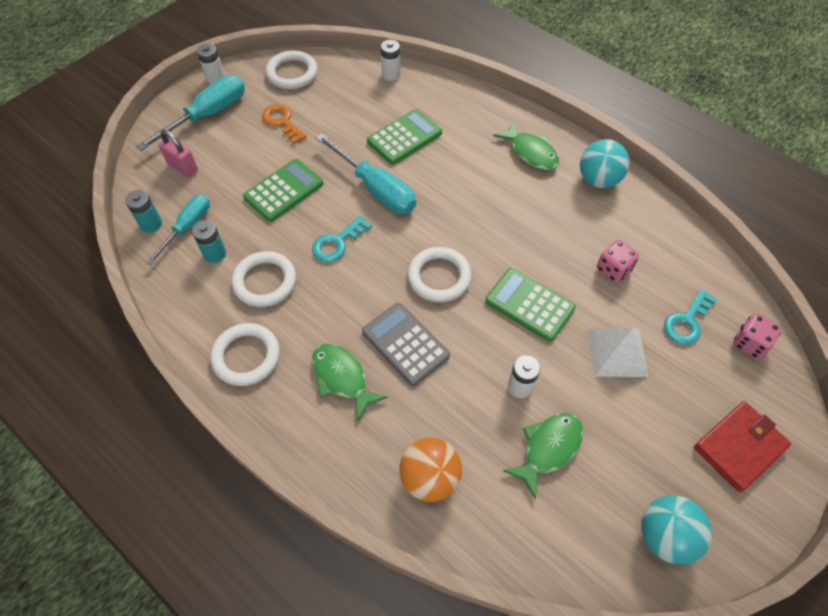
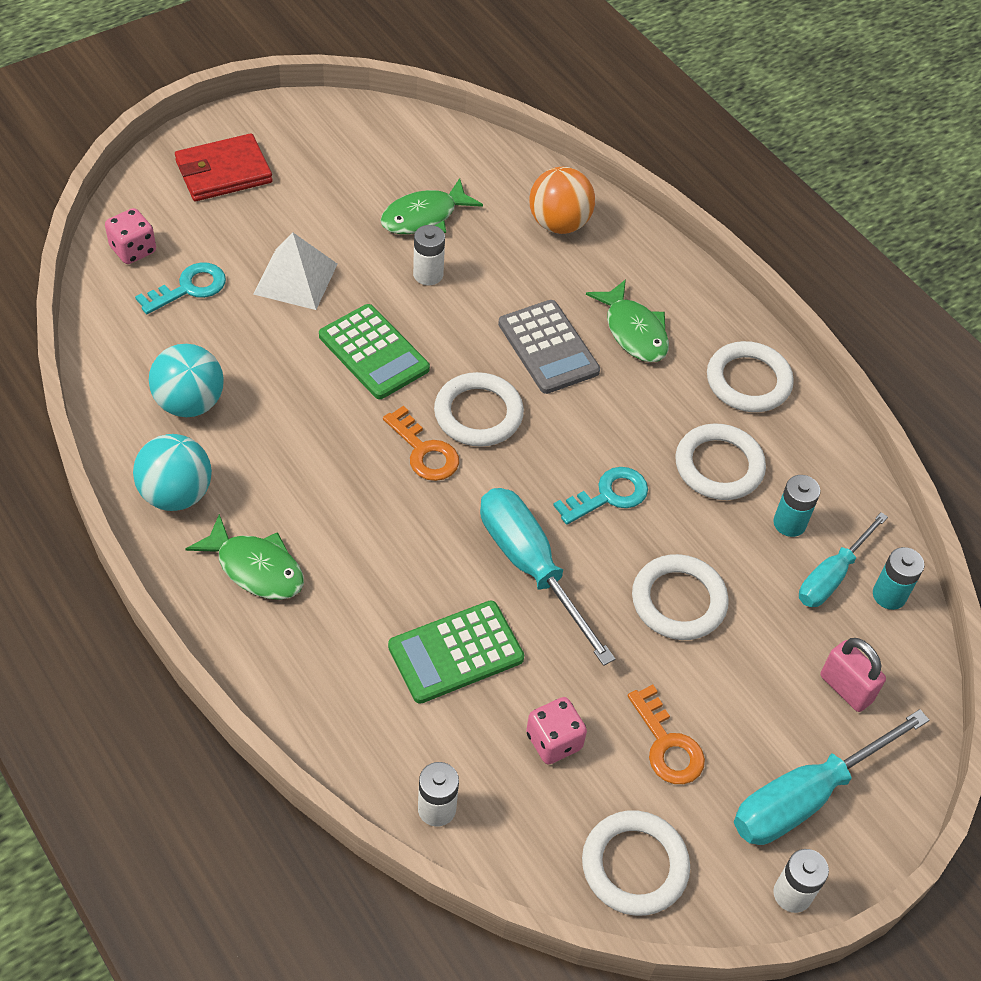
camera: 170 degrees left, 5 degrees down
green calculator [243,159,323,222] -> white ring [632,554,729,640]
green fish [493,121,559,170] -> green fish turned 150 degrees clockwise [185,514,304,600]
pink dice [597,240,639,283] -> pink dice moved to [526,697,587,764]
turquoise ball [641,495,712,565] -> turquoise ball moved to [149,344,224,417]
none -> orange key [383,406,459,481]

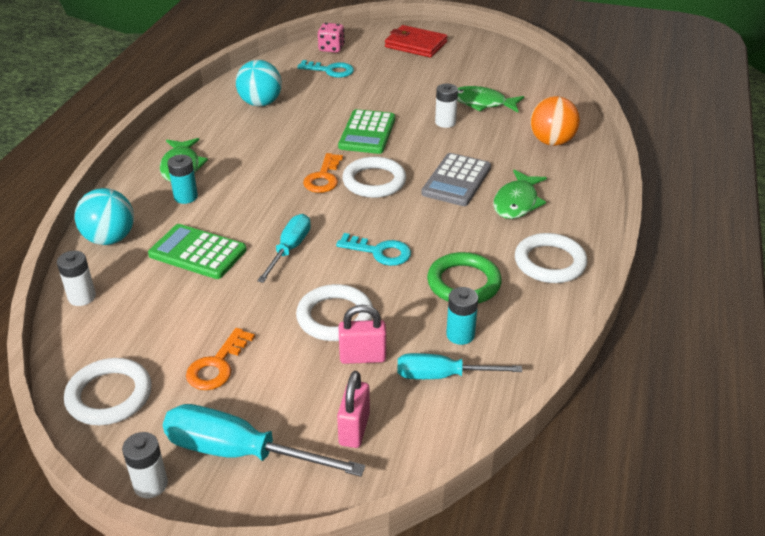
camera: 55 degrees right, 15 degrees down
turquoise ball [133,434,212,511] -> turquoise ball moved to [75,188,134,245]
white pyramid [253,232,337,310] -> none
turquoise screwdriver [480,488,615,666] -> turquoise screwdriver [257,214,311,283], size x0.65
pink dice [526,697,587,764] -> none
white ring [675,423,766,500] -> green ring [427,252,502,303]
turquoise battery [873,547,925,610] -> turquoise battery moved to [168,155,198,204]
none -> pink padlock [339,305,386,364]

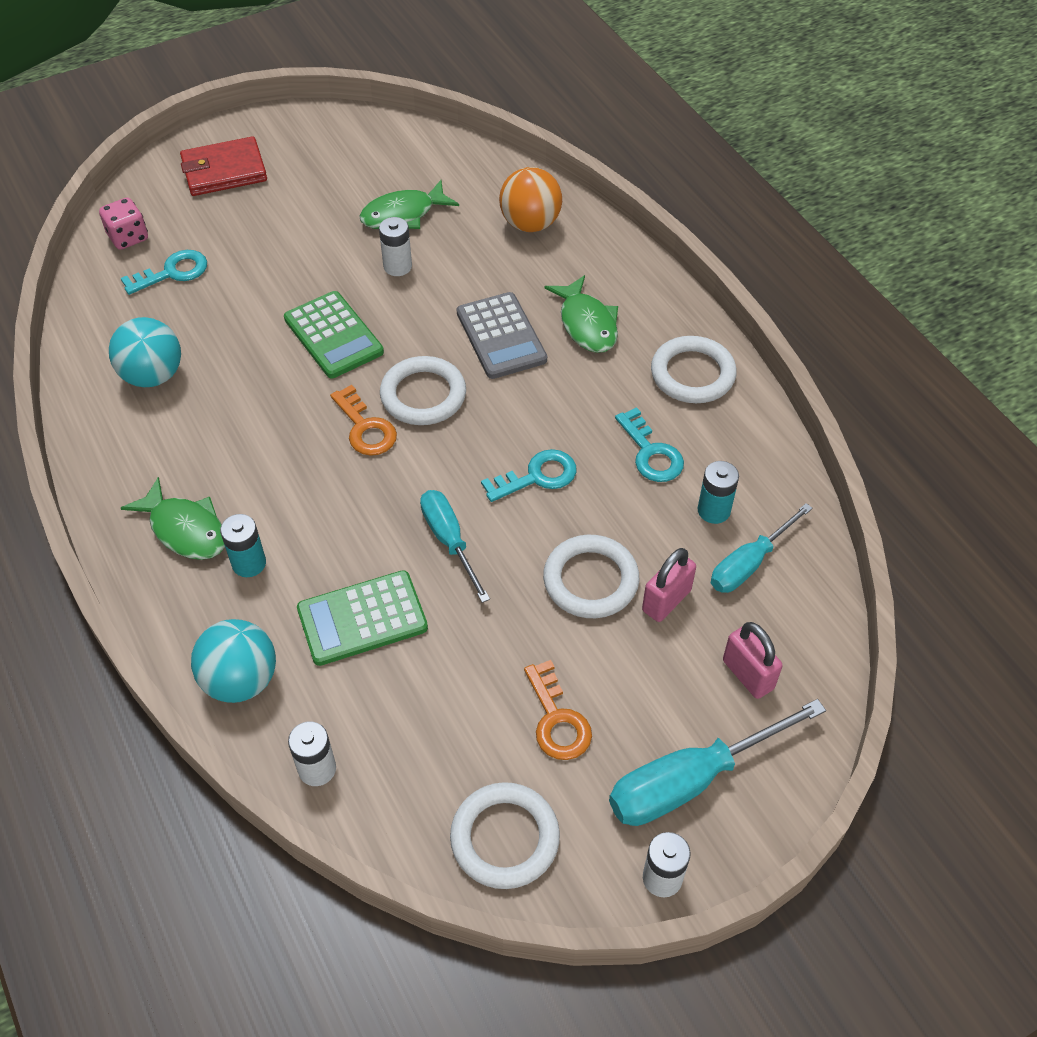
camera: 45 degrees left, 15 degrees up
green ring [427,252,502,303] -> turquoise key [615,407,684,482]

